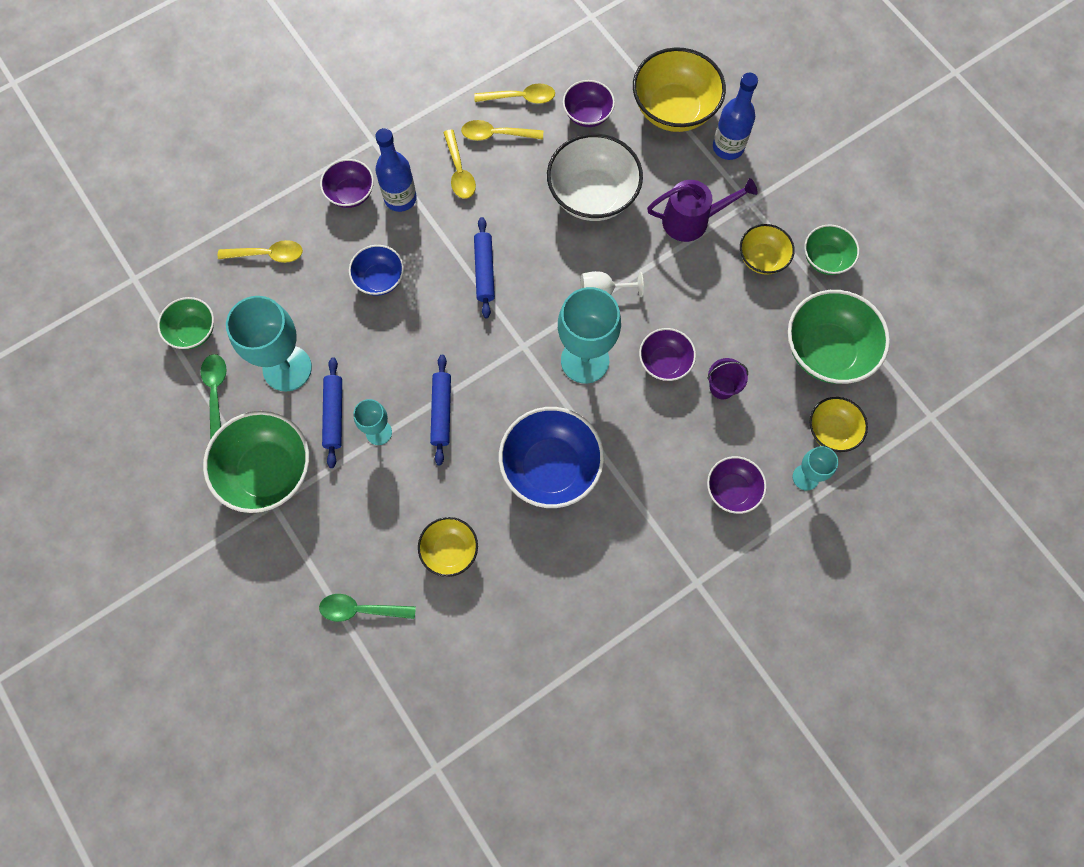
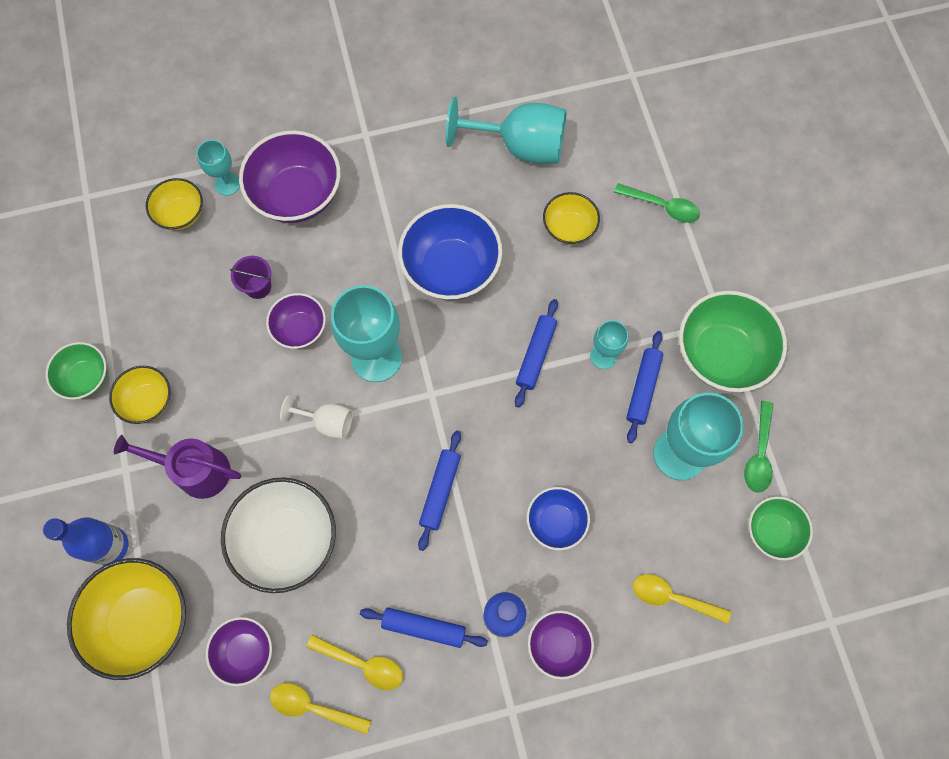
camera: 160 degrees left, 0 degrees up
yellow spoon [443,129,476,199] -> blue rolling pin [360,608,488,648]
purple bowl [707,456,767,514] -> purple bowl [239,130,340,223], size x1.76
green bowl [788,290,890,384] -> none
none -> turquoise goblet [446,97,567,164]

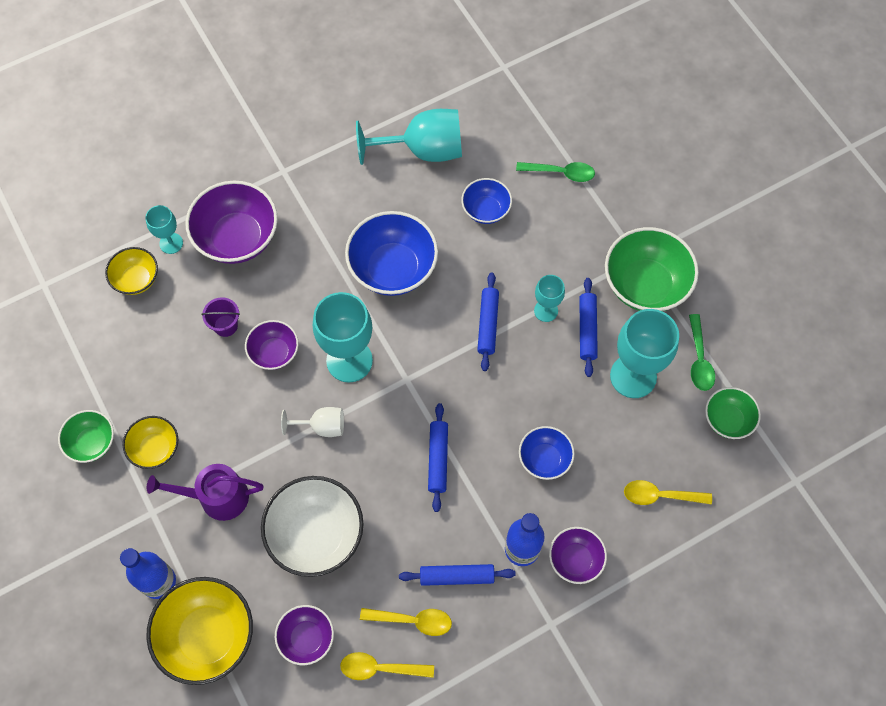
camera: 15 degrees left, 5 degrees down
yellow bowl [543,192,600,245] -> blue bowl [461,178,512,224]

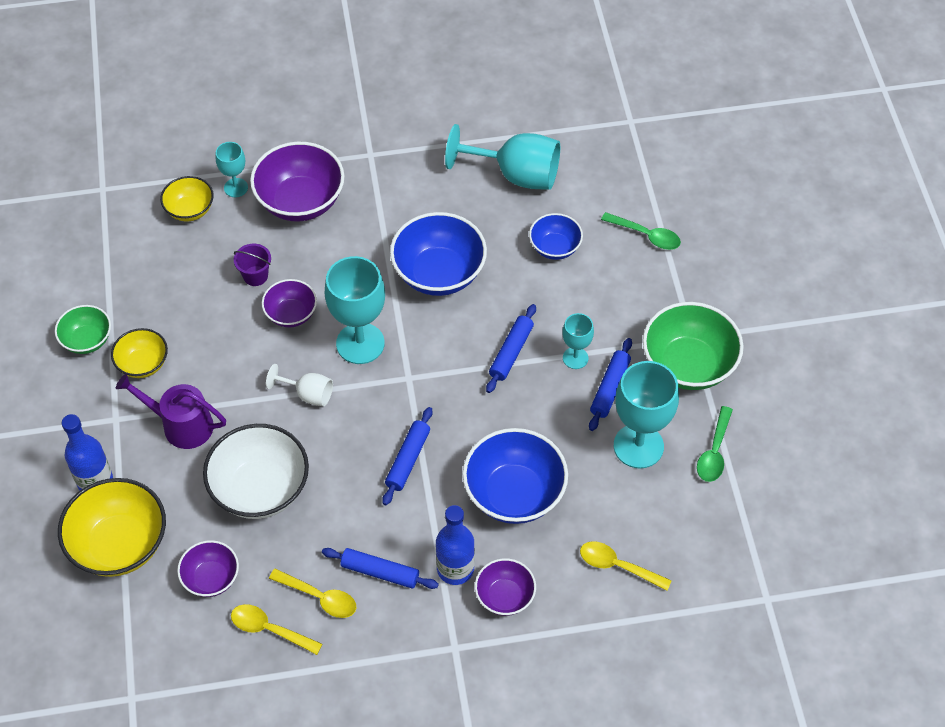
camera: 20 degrees right, 10 degrees down
blue bowl [519,426,575,480] -> blue bowl [463,428,568,524], size x1.76
green bowl [705,387,761,439] -> none

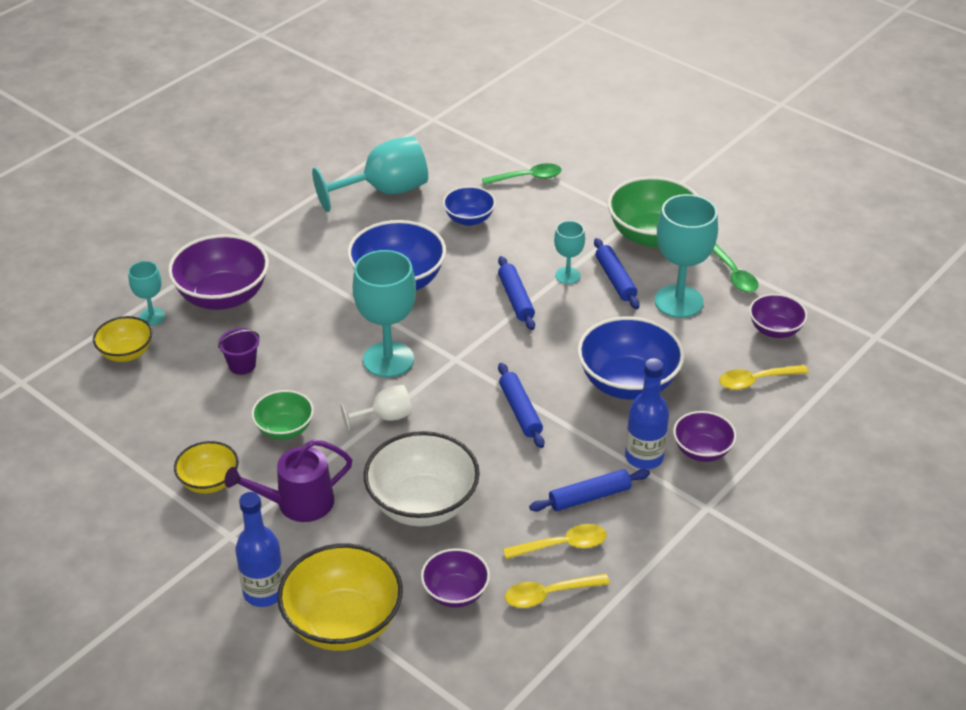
camera: 40 degrees left, 15 degrees down
green bowl [55,305,111,354] -> green bowl moved to [251,390,314,440]
purple bowl [262,279,317,327] -> purple bowl moved to [749,294,807,338]

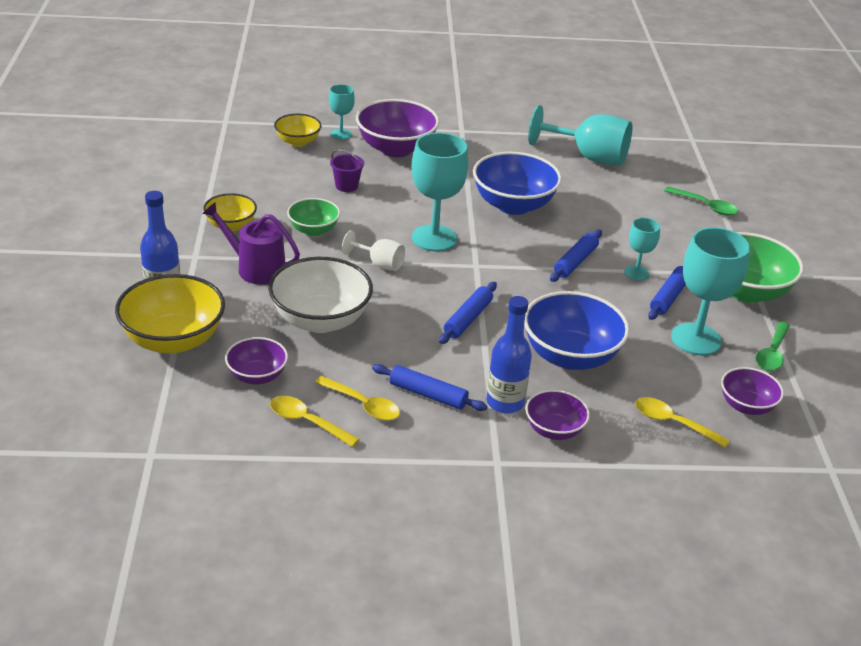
camera: 45 degrees right, 5 degrees down
blue bowl [443,186,496,226] -> none

